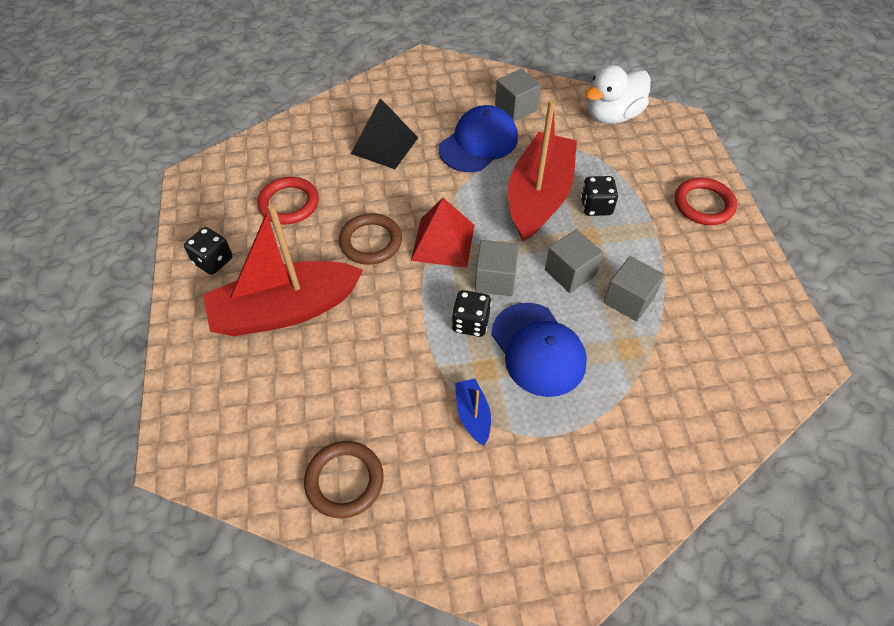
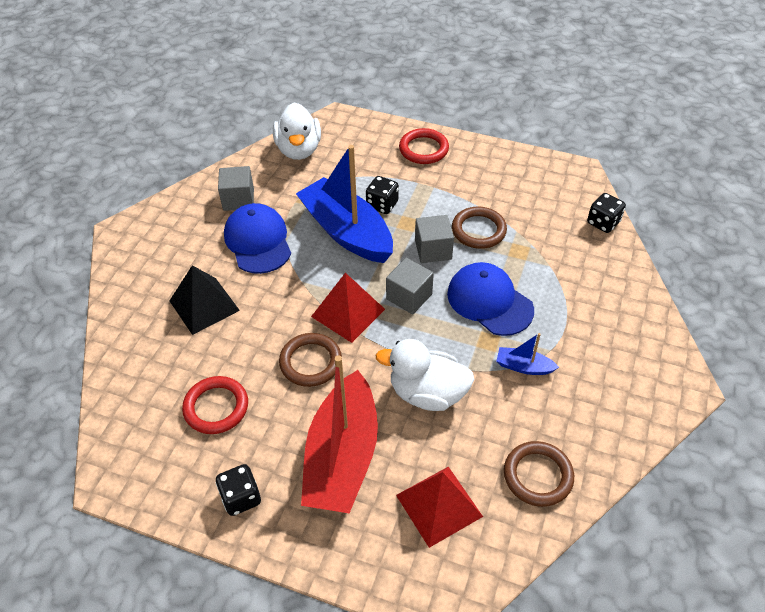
camera: 60 degrees left, 5 degrees down
black dice [452,290,491,337] -> black dice moved to [587,193,626,233]
blue cap [491,303,587,397] -> blue cap turned 135 degrees counterclockwise [447,262,534,336]
red boat [508,99,577,241] -> blue boat [296,145,393,263]
grey cube [604,256,664,321] -> brown ring [452,207,507,249]
none -> white duck [375,339,475,411]
none -> red pyramid [396,466,483,548]

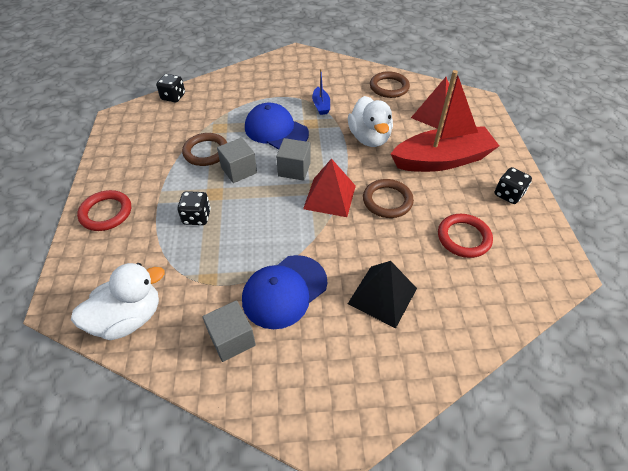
camera: 115 degrees left, 0 degrees up
blue boat [296,145,393,263] -> none
blue cap [447,262,534,336] -> blue cap turned 105 degrees clockwise [245,103,309,150]

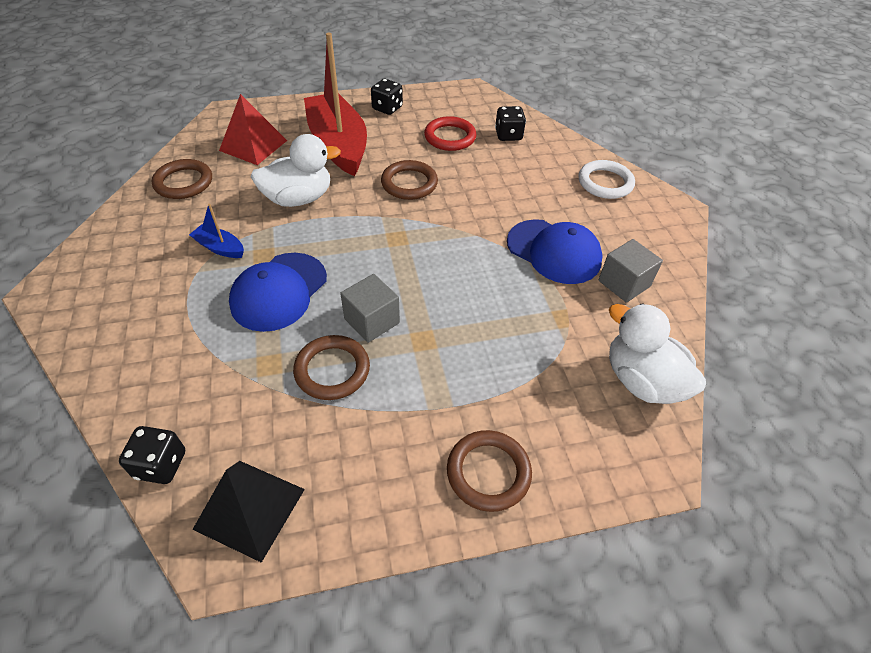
camera: 100 degrees left, 0 degrees up
red ring [77,190,131,231] -> brown ring [447,430,532,512]
black dice [177,191,211,225] -> black dice moved to [495,106,526,141]
grey cube [276,138,311,181] -> none
red pyramid [303,158,356,217] -> none
blue boat [312,69,330,115] -> blue boat turned 135 degrees counterclockwise [189,204,244,258]
black pyramid [348,261,417,328] -> black pyramid moved to [192,461,305,563]
none -> white ring [578,160,635,199]

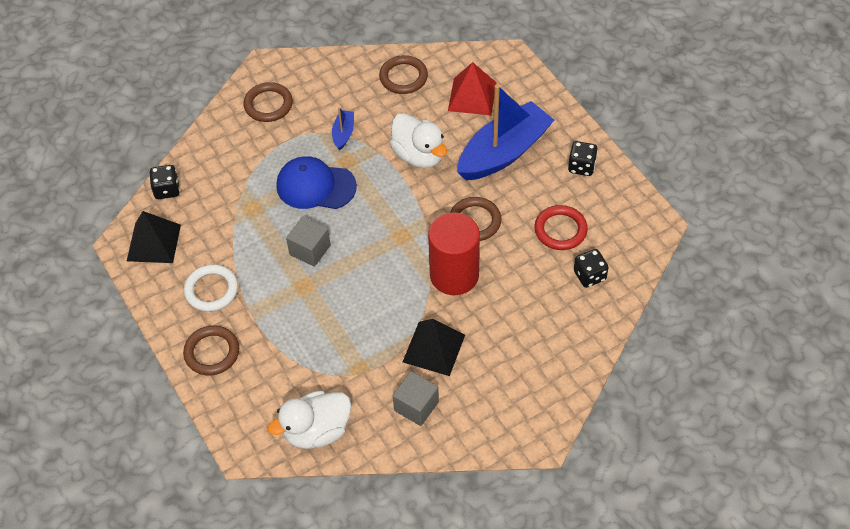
camera: 75 degrees right, 5 degrees up
brown ring [293,335,370,400] -> brown ring moved to [244,82,293,122]
red boat [304,33,367,176] -> blue boat [457,84,554,180]
blue cap [507,219,603,284] -> black pyramid [403,319,465,376]
white ring [578,160,635,199] -> white ring moved to [184,264,238,312]
white duck [609,303,706,404] -> white duck turned 150 degrees counterclockwise [267,391,351,449]
none -> red cylinder [428,213,480,295]

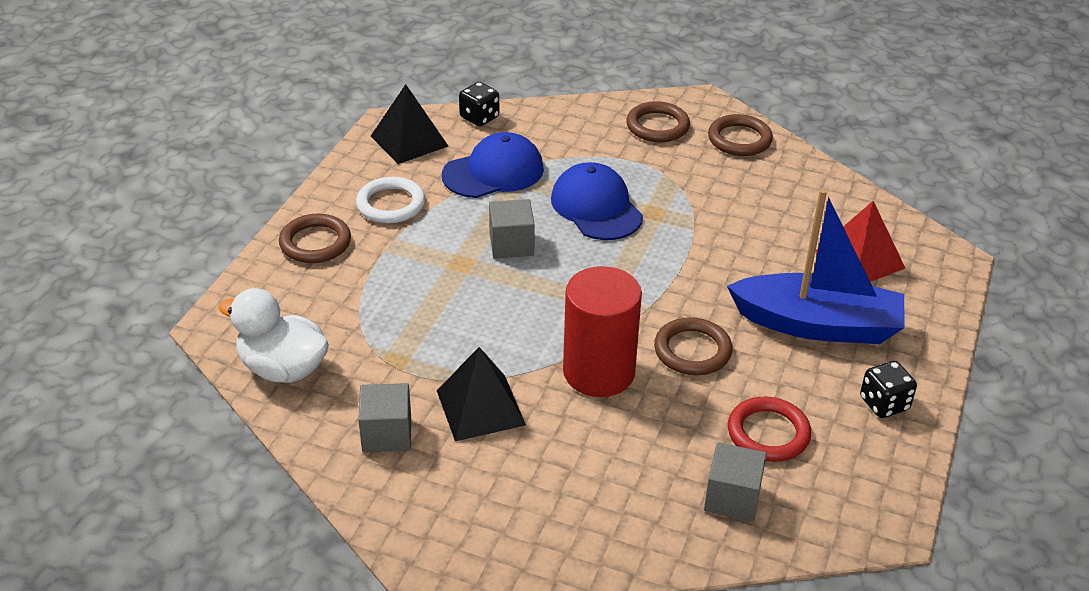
camera: 50 degrees right, 15 degrees down
blue boat [332,107,354,151] -> none
brown ring [379,55,428,94] -> brown ring moved to [708,114,773,156]
white duck [390,113,447,168] -> none
black dice [574,249,609,288] -> grey cube [704,442,767,521]
none -> blue cap [442,132,544,198]

